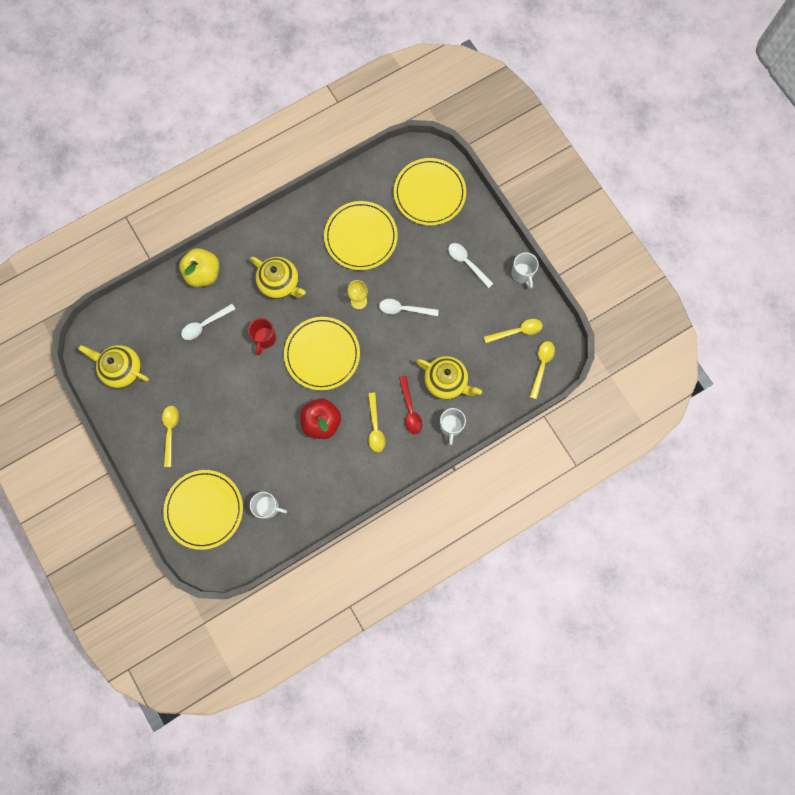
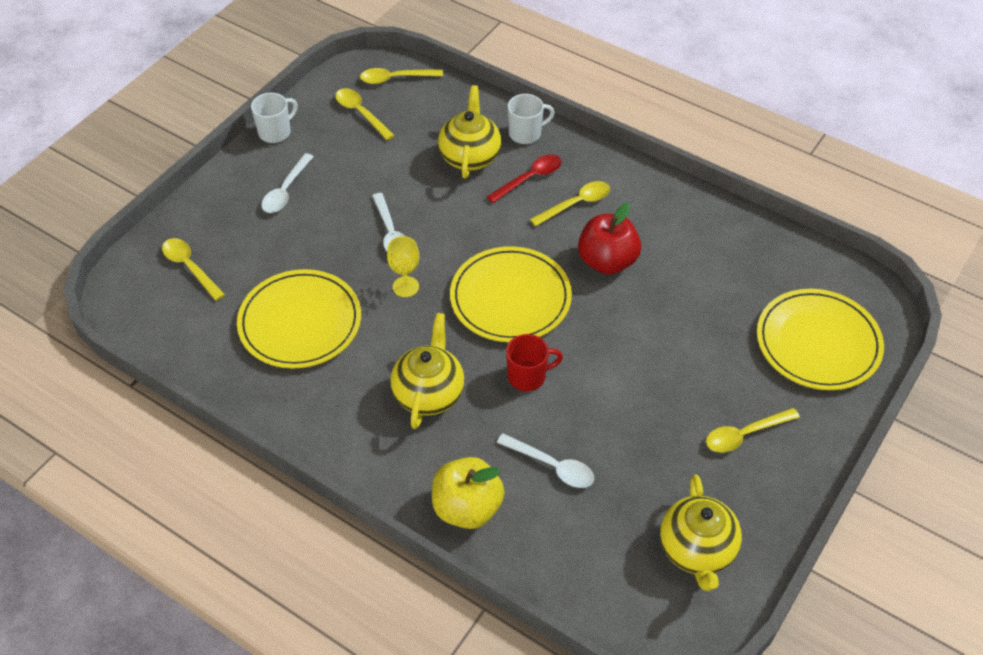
camera: 115 degrees left, 25 degrees down
white mug [250,492,287,519] -> none
yellow plate [394,158,466,225] -> yellow spoon [162,238,225,301]

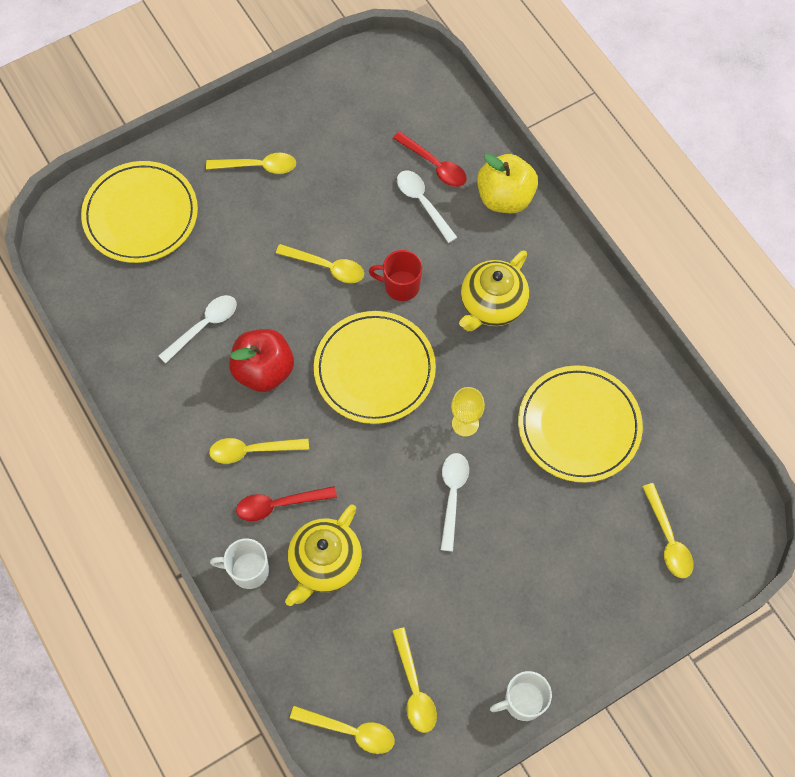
camera: 155 degrees left, 15 degrees up
white spoon [261,153,314,213] -> white spoon moved to [158,295,237,364]
yellow teapot [660,474,742,591] -> none
none -> yellow spoon [276,244,364,283]
none -> red spoon [393,131,467,187]

